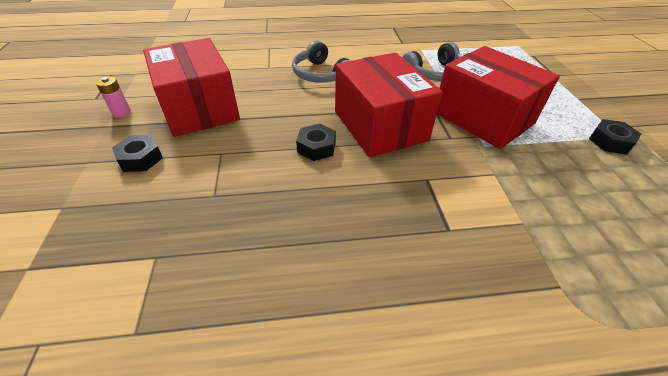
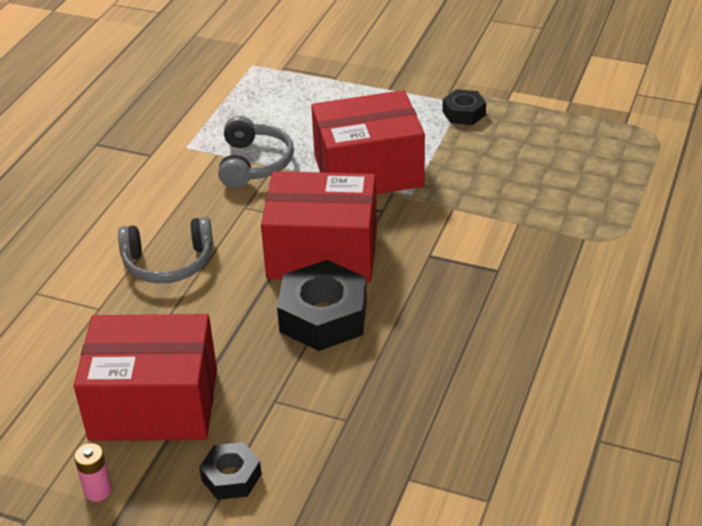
camera: 60 degrees left, 5 degrees down
black nut [296,123,336,161] -> black nut [277,260,367,351], size x1.82

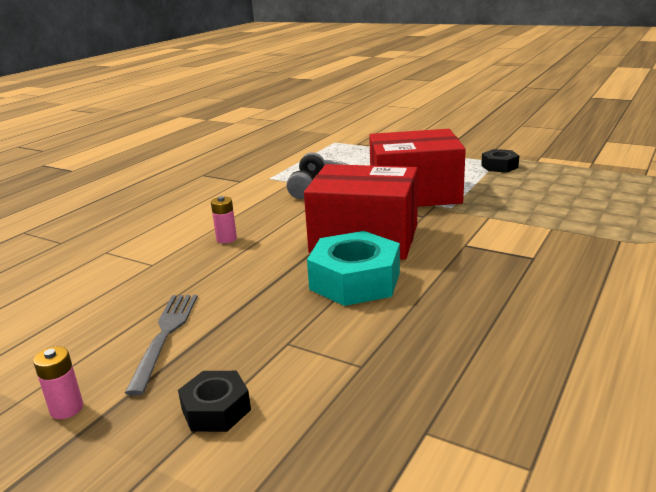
camera: 10 degrees right, 15 degrees down
red box [74,314,217,441] -> grey fork [125,295,198,395]
grey headphones [118,217,213,283] -> pink battery [211,196,237,243]
black nut [277,260,367,351] -> turquoise nut [307,231,400,306]

